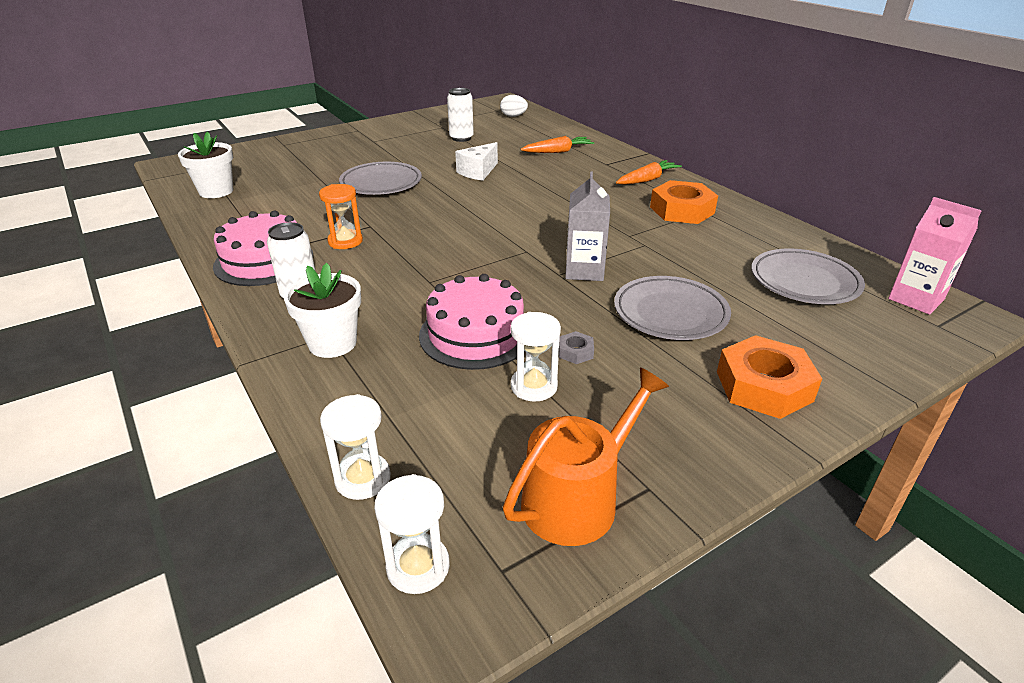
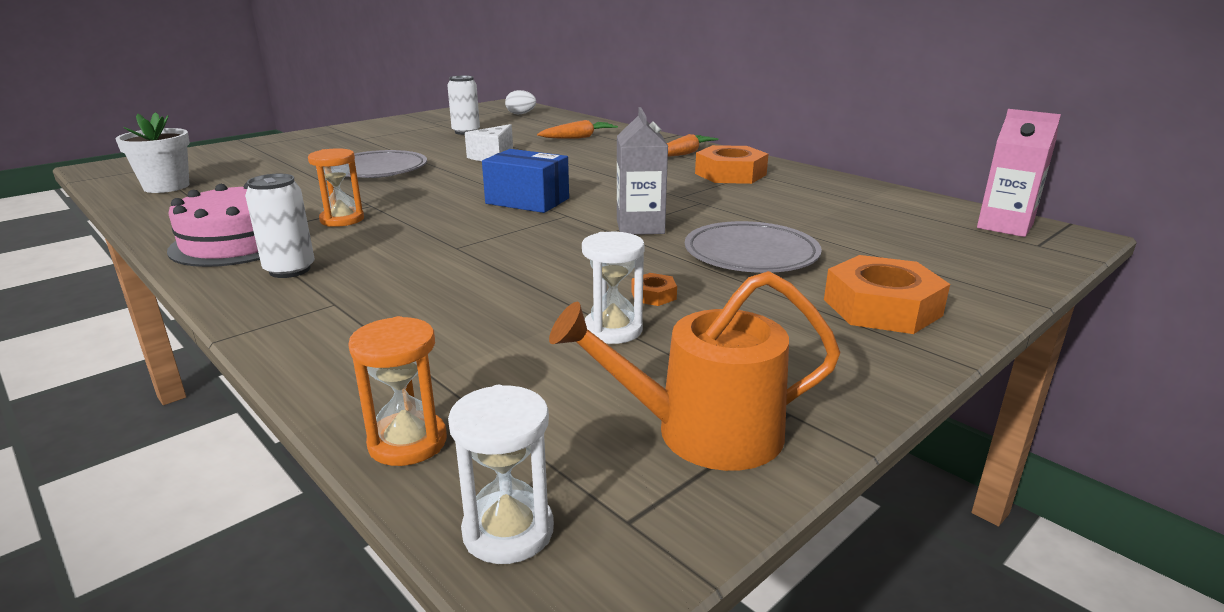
camera: 10 degrees left, 10 degrees down
white flower pot [284,263,361,358] -> none
white hourglass [320,394,391,500] -> orange hourglass [348,316,447,466]
pink cake [419,274,525,370] -> none
orange watering can [503,368,669,546] -> orange watering can turned 135 degrees counterclockwise [549,271,841,471]
grey nut [559,331,594,364] -> orange nut [631,273,677,306]
grey plate [751,249,865,304] -> none
none -> blue box [482,149,569,213]

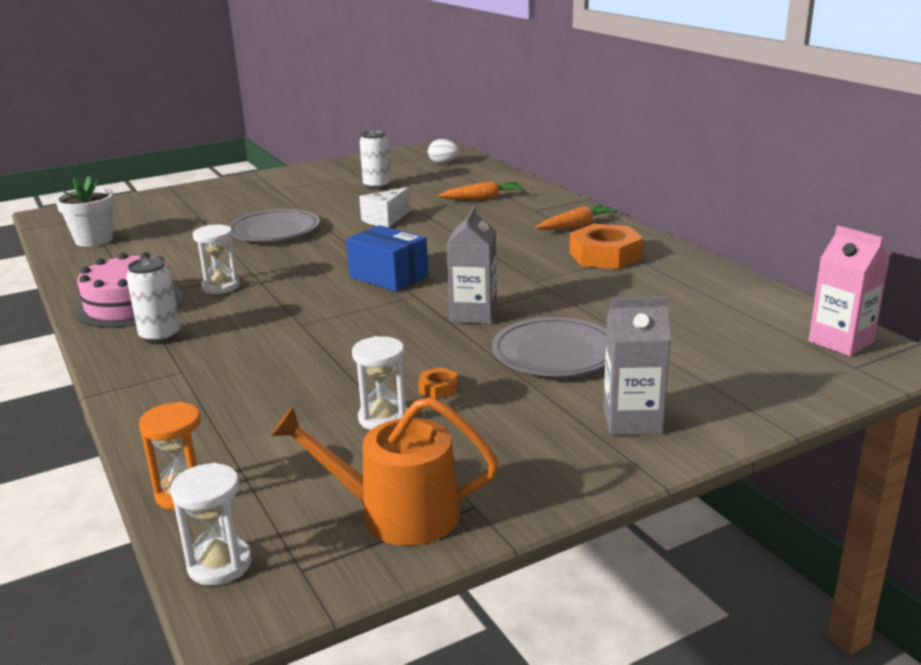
camera: 15 degrees right, 0 degrees up
orange hourglass [308,148,364,227] -> white hourglass [193,225,240,294]
orange nut [824,255,950,334] -> grey carton [603,297,671,435]

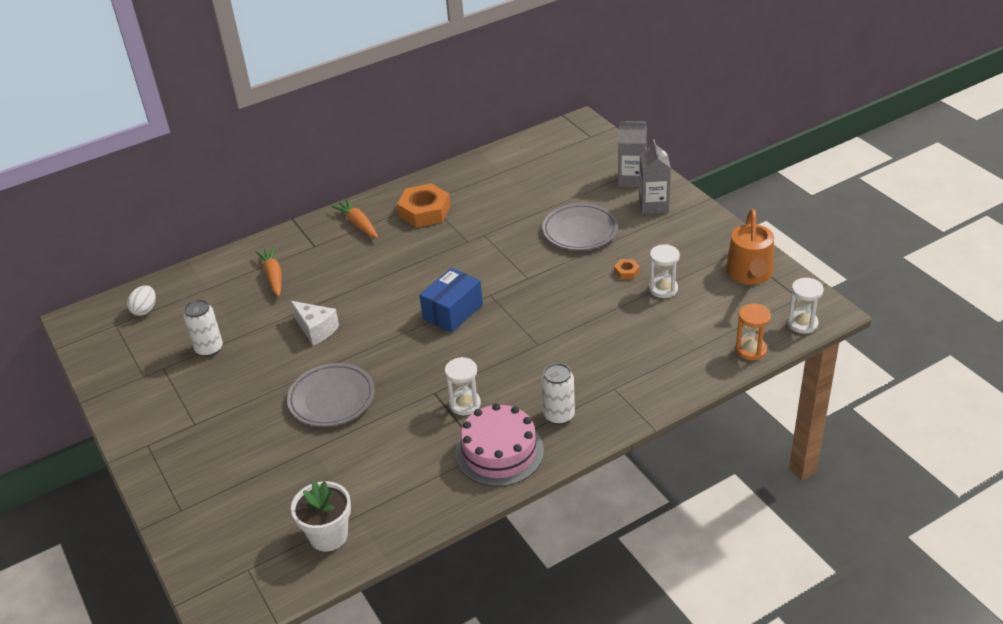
camera: 90 degrees left, 15 degrees up
grey carton [446,205,497,324] -> grey carton moved to [618,121,647,187]
pink carton [808,225,890,356] -> none

